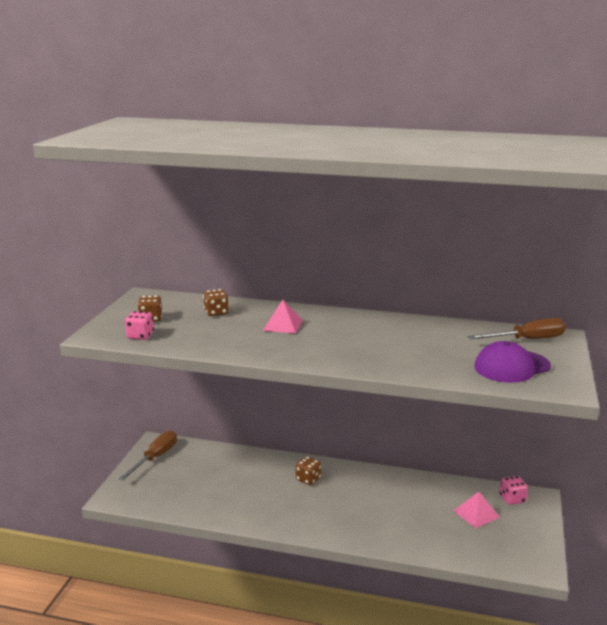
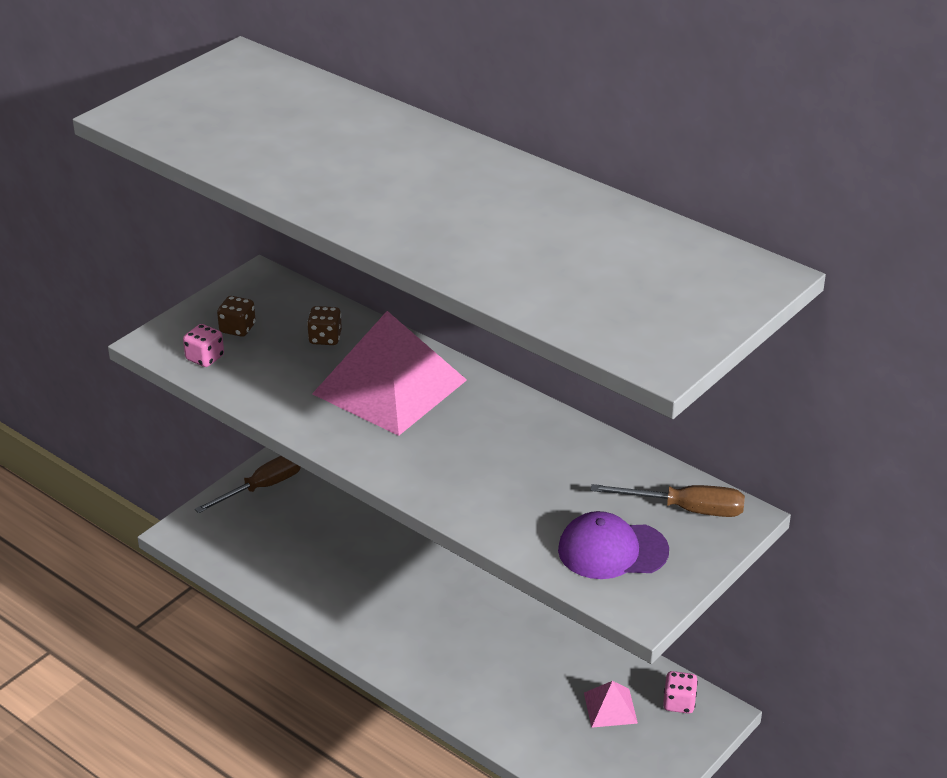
camera: 25 degrees right, 15 degrees up
pink pyramid [263,300,303,334] -> pink pyramid [312,311,467,436], size x2.35
brown dice [296,456,321,485] -> none

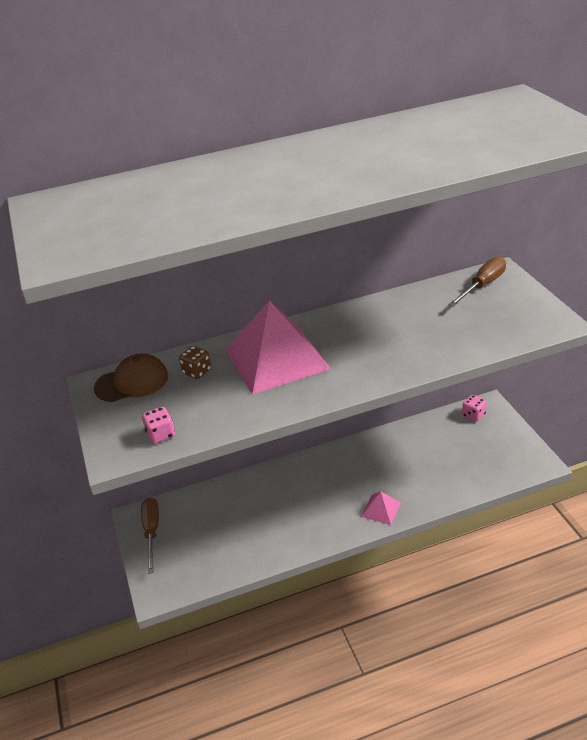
camera: 55 degrees left, 0 degrees up
brown dice [217,296,256,337] -> none
purple cap [558,511,669,579] -> none
pink pyramid [584,681,638,728] -> pink pyramid moved to [361,491,401,525]
none -> brown cap [94,354,168,402]

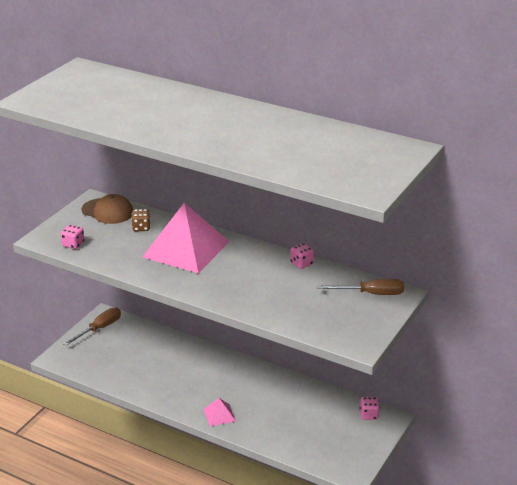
camera: 45 degrees right, 5 degrees down
none -> pink dice [290,243,314,269]

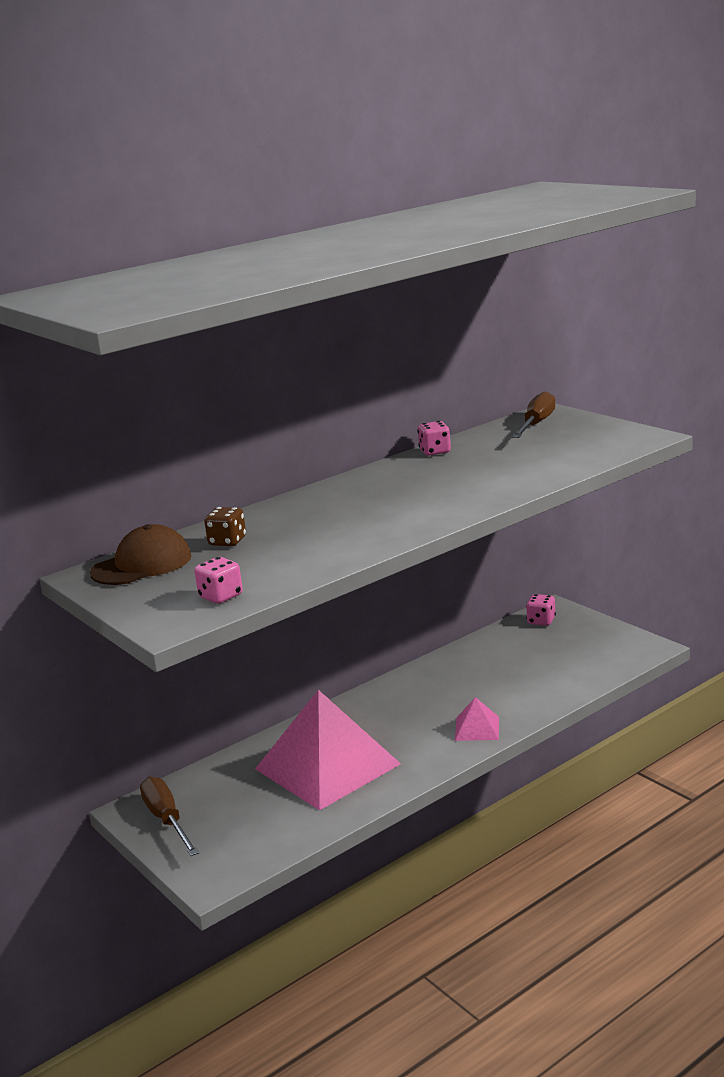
camera: 65 degrees left, 10 degrees down
pink pyramid [142,203,230,274] -> pink pyramid moved to [255,690,401,810]

